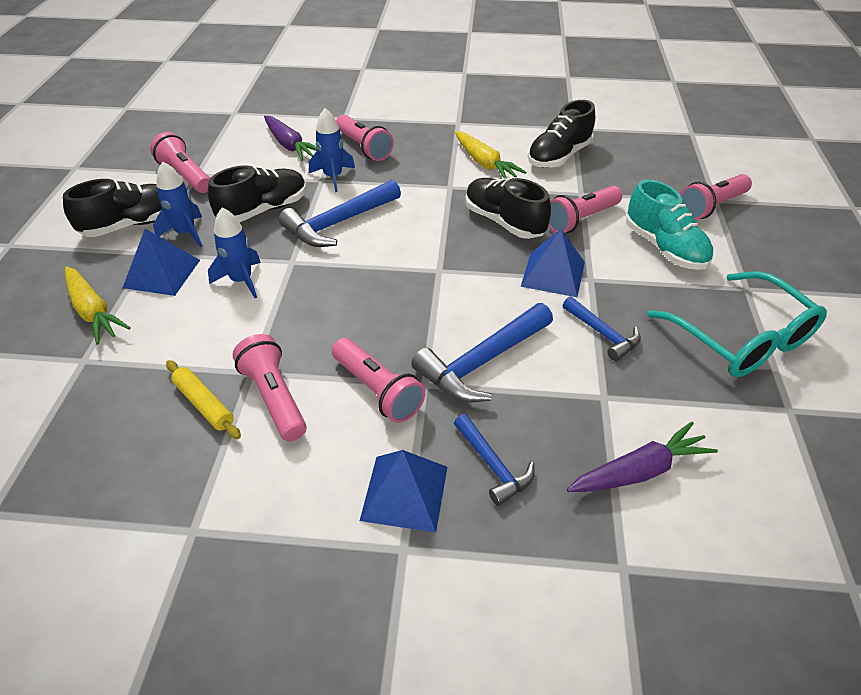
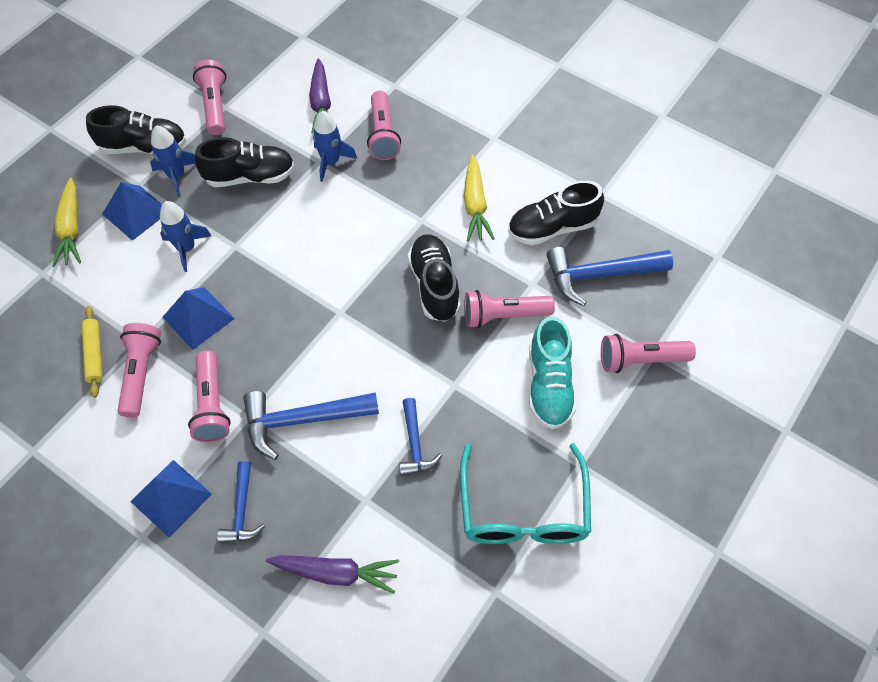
camera: 30 degrees right, 15 degrees up
blue hammer [279,179,401,247] -> blue hammer moved to [547,247,673,306]
blue pyramid [521,229,585,297] -> blue pyramid moved to [163,287,235,350]

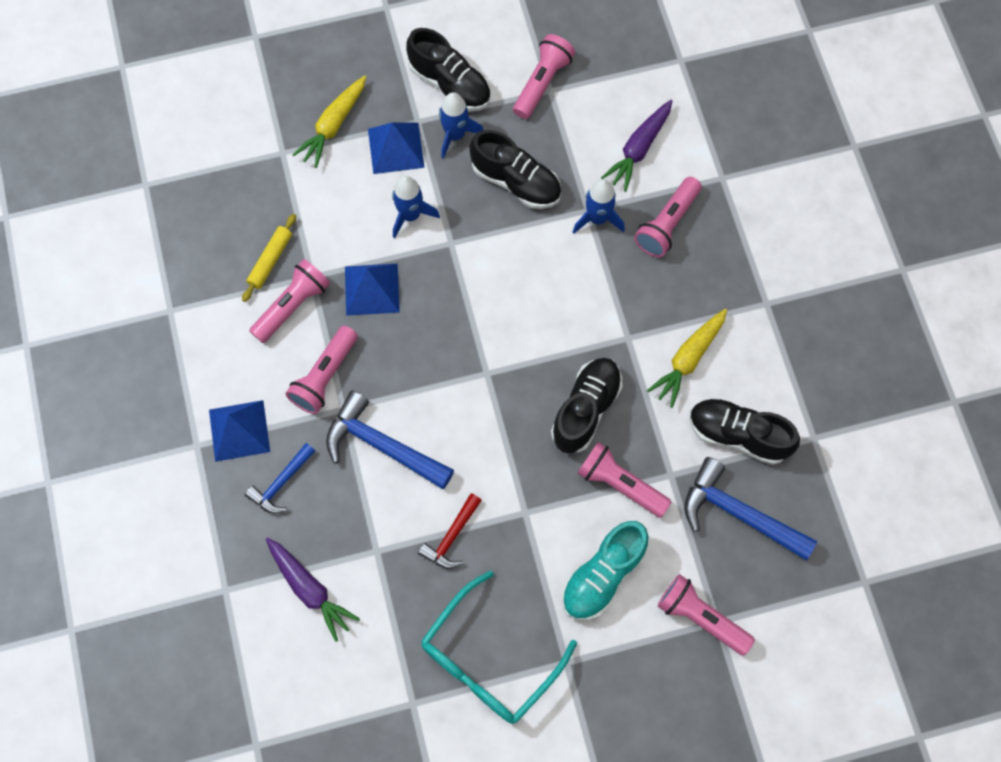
camera: 40 degrees right, 10 degrees up
blue hammer [399,398,442,476] -> red hammer [418,493,482,569]

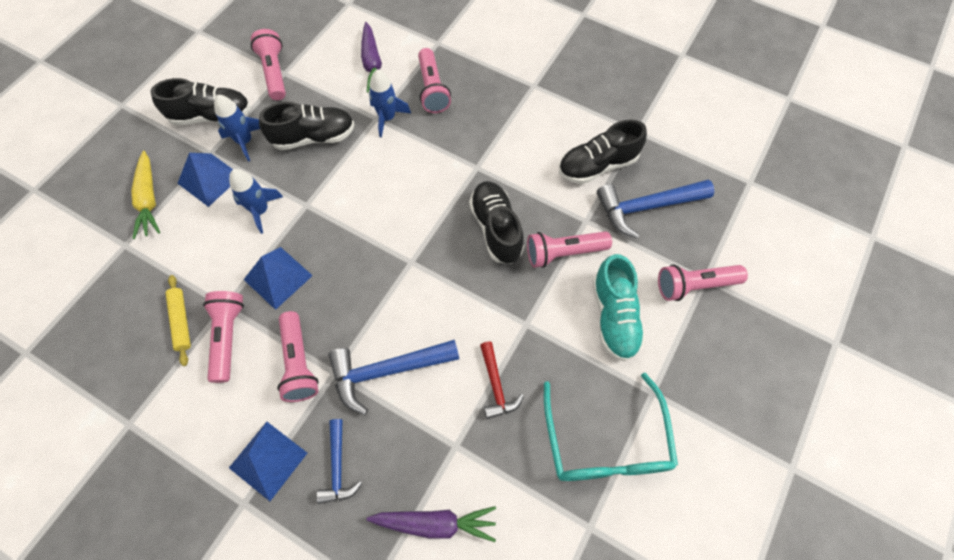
camera: 45 degrees left, 5 degrees down
yellow carrot [647,308,727,408] -> none

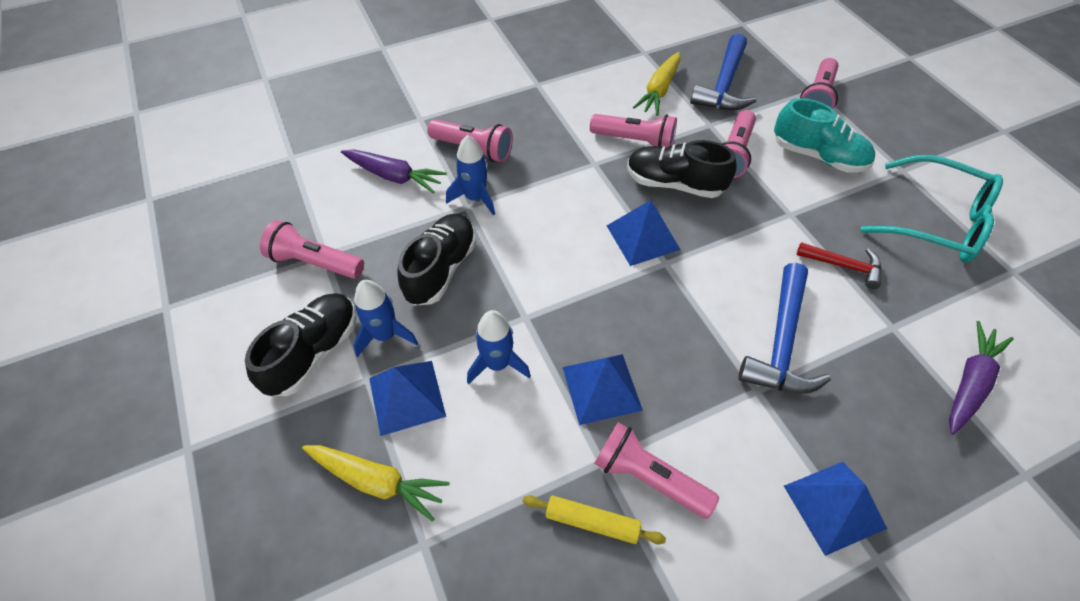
camera: 55 degrees left, 10 degrees down
pink flashlight [277,311,319,402] -> pink flashlight moved to [590,114,677,147]
blue hammer [317,419,362,504] -> none
black shoe [559,120,647,184] -> yellow carrot [633,52,680,116]
none -> blue pyramid [607,200,680,266]

